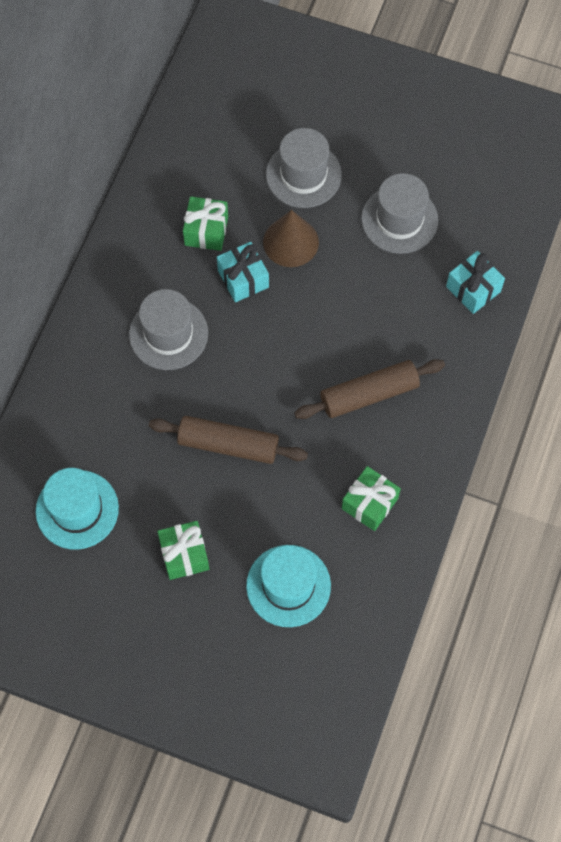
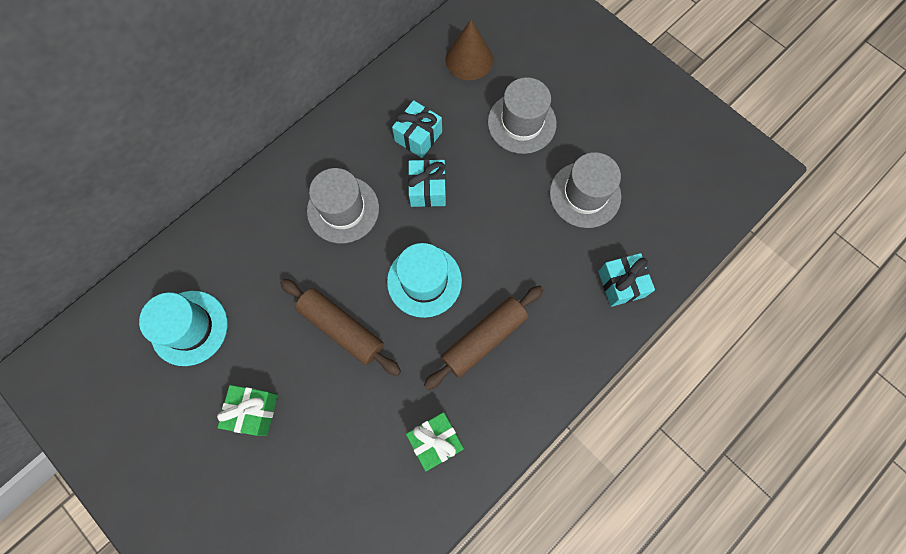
camera: 25 degrees right, 5 degrees up
green gift [183,196,228,251] -> turquoise gift [392,100,442,158]
turquoise hat [246,545,331,627] -> turquoise hat moved to [387,243,462,318]
brown cone [263,210,319,267] -> brown cone moved to [445,20,493,80]
brown rolling pin [294,359,445,419] -> brown rolling pin turned 45 degrees counterclockwise [424,286,543,390]

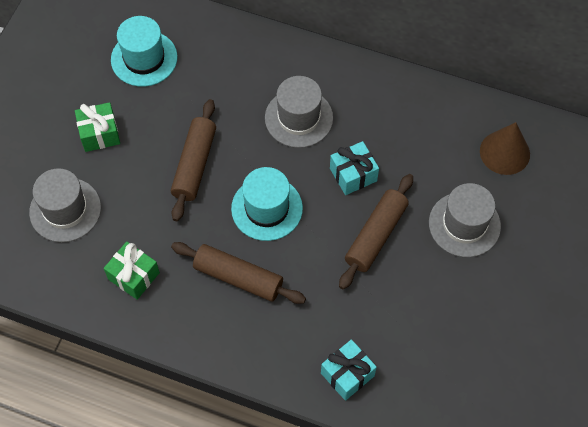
camera: 65 degrees right, 10 degrees down
turquoise gift [392,100,442,158] -> none
grey hat [550,152,621,228] -> grey hat moved to [29,168,101,242]
none -> brown rolling pin [339,174,413,289]

